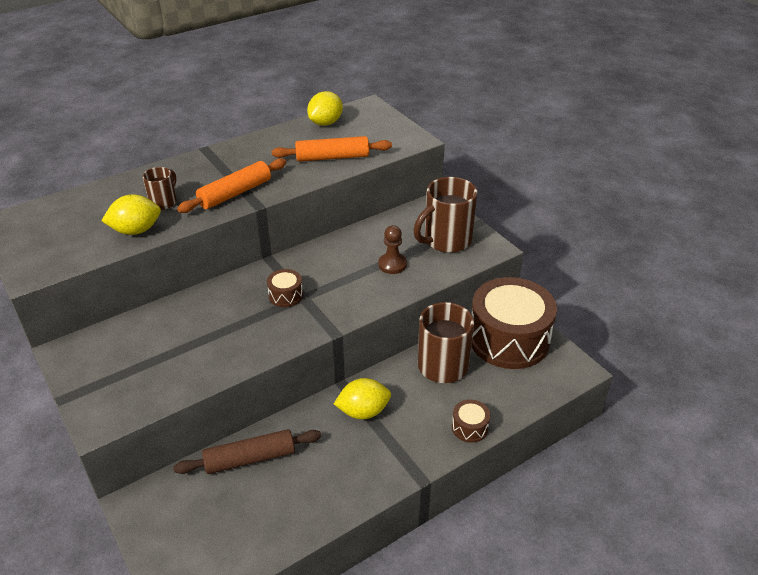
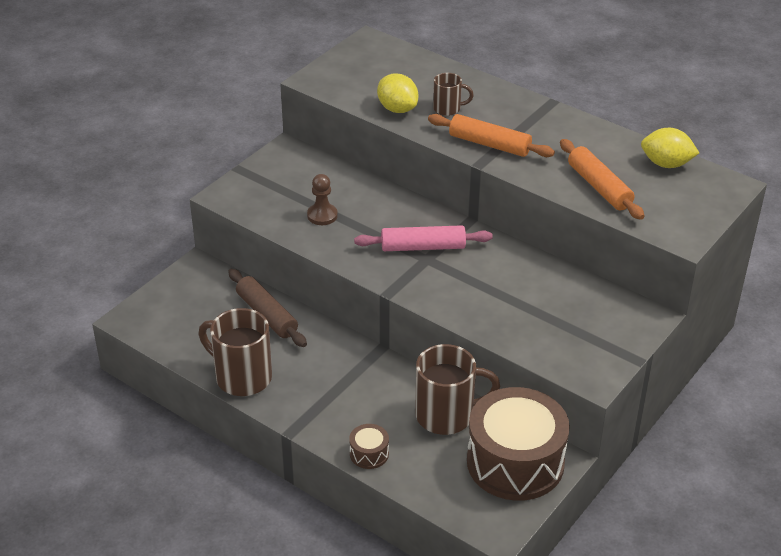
camera: 70 degrees right, 0 degrees up
brown drum [267,269,303,307] -> pink rolling pin [354,225,493,251]
yellow lemon [334,378,391,419] -> none
brown pawn [378,225,407,274] -> brown pawn moved to [307,174,338,225]
brown mug [413,177,477,253] -> brown mug moved to [198,308,272,396]

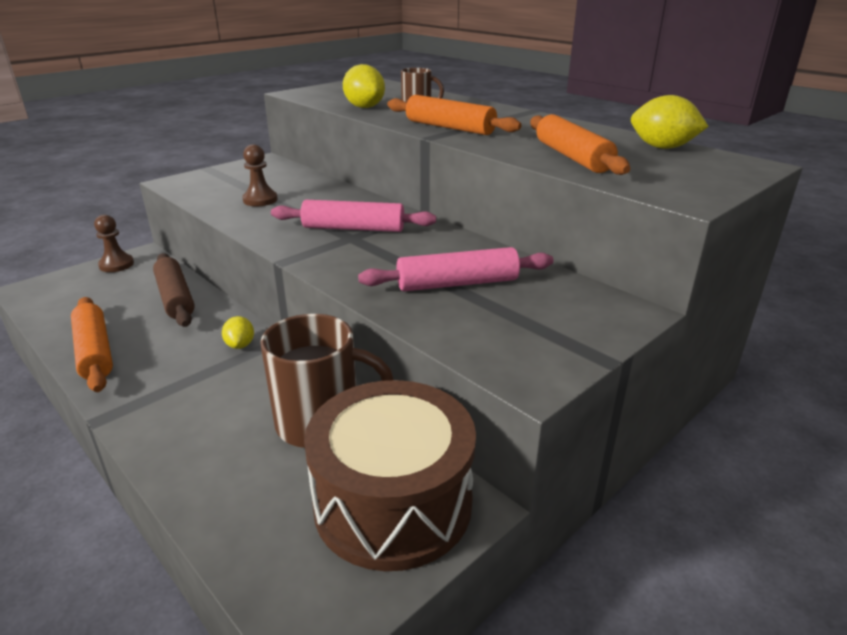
camera: 10 degrees right, 10 degrees down
brown mug [198,308,272,396] -> orange rolling pin [71,297,113,392]
brown drum [349,424,389,469] -> none
none -> brown pawn [94,215,134,272]
none -> yellow lemon [222,316,254,349]
none -> pink rolling pin [358,247,553,291]

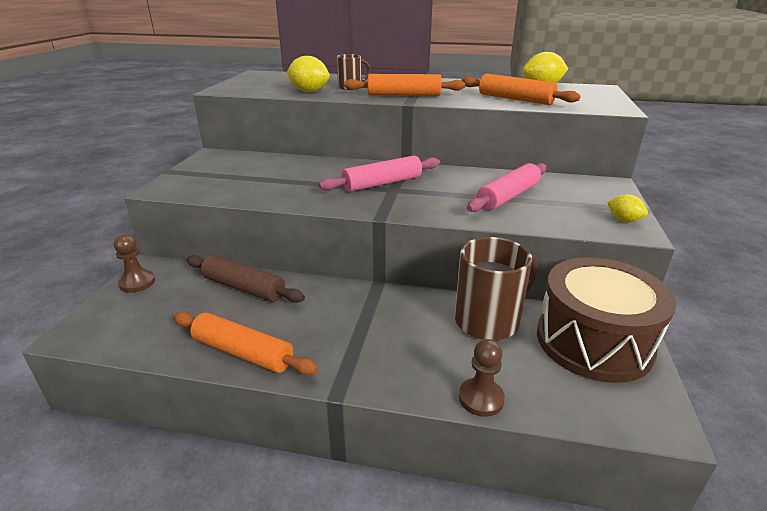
camera: 35 degrees left, 0 degrees up
yellow lemon [222,316,254,349] -> yellow lemon moved to [607,194,648,222]
brown pawn [242,144,278,206] -> brown pawn moved to [459,339,505,417]

